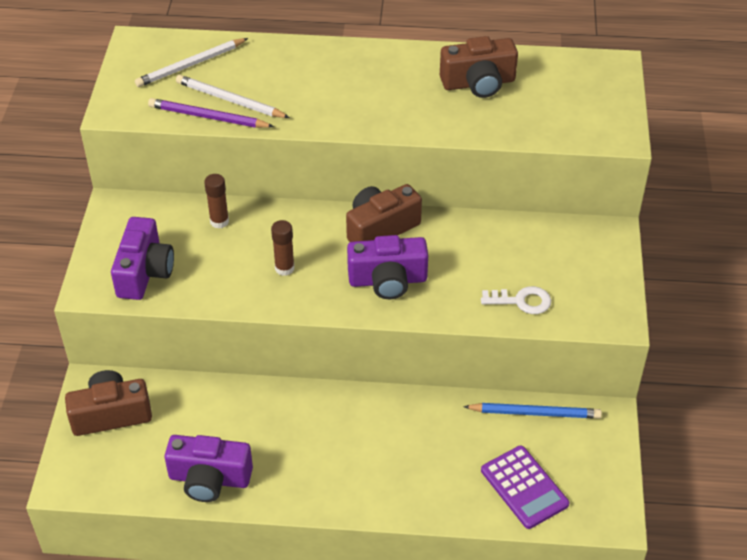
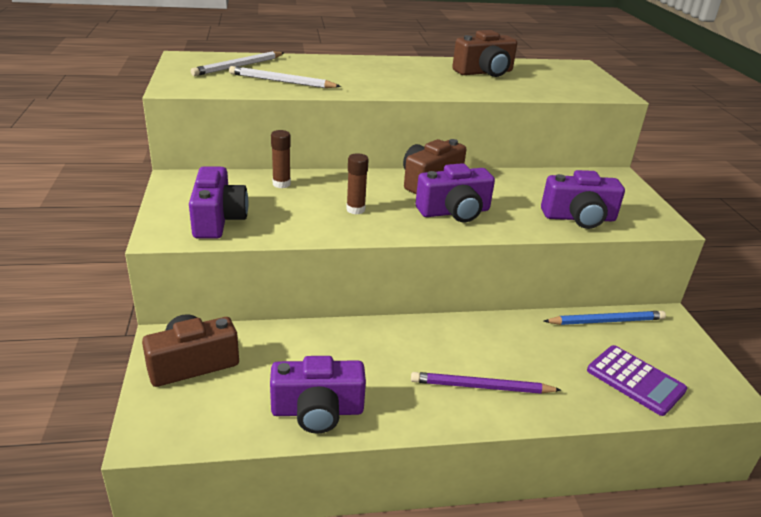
camera: 15 degrees left, 15 degrees down
purple pencil [148,98,274,128] -> purple pencil moved to [411,372,561,394]
white key [481,286,551,314] -> purple camera [541,170,625,229]

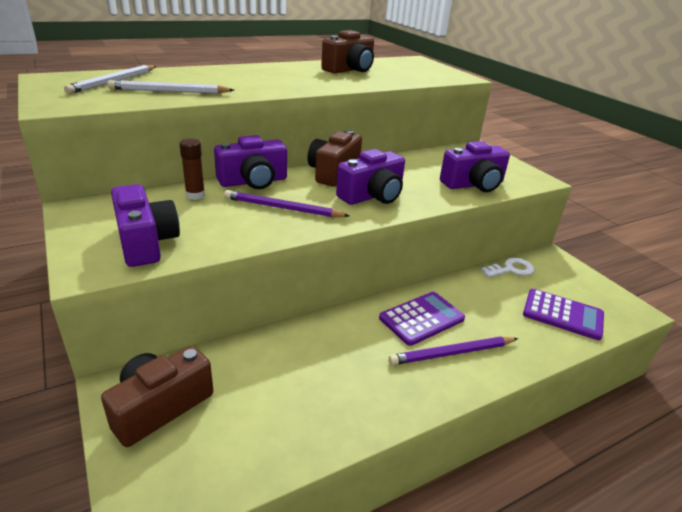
camera: 20 degrees left, 0 degrees up
purple camera [270,356,366,434] -> purple camera moved to [214,135,287,189]
brown glue stick [346,153,369,215] -> purple pencil [224,190,350,217]
blue pencil [543,311,666,325] -> white key [481,258,534,277]
none -> purple calculator [379,292,465,346]

